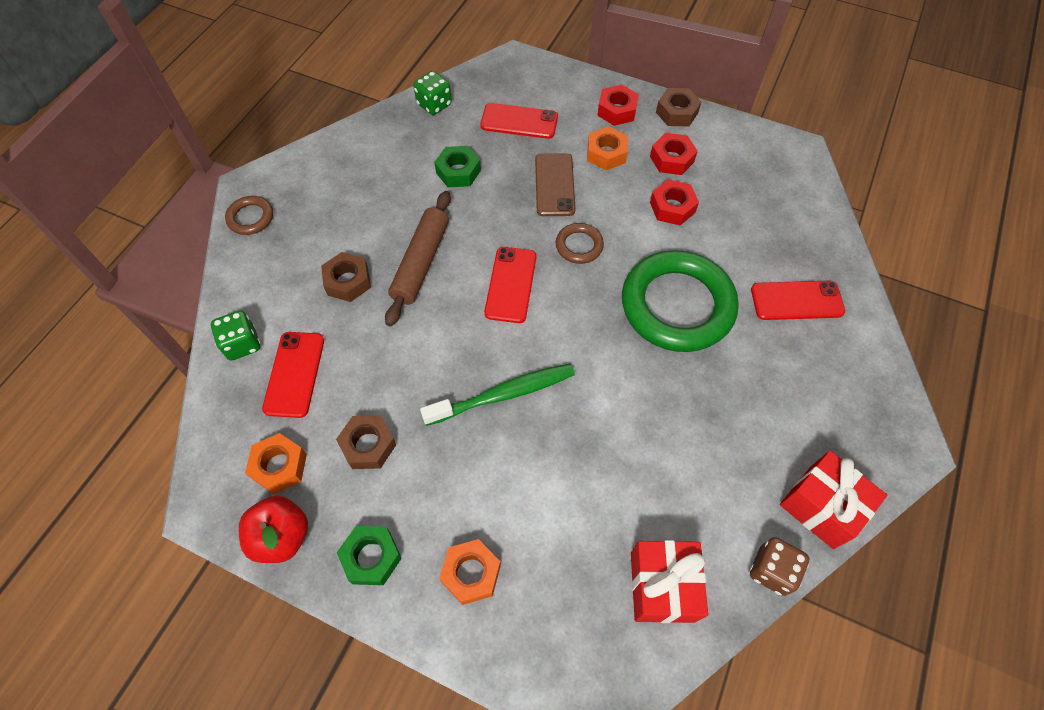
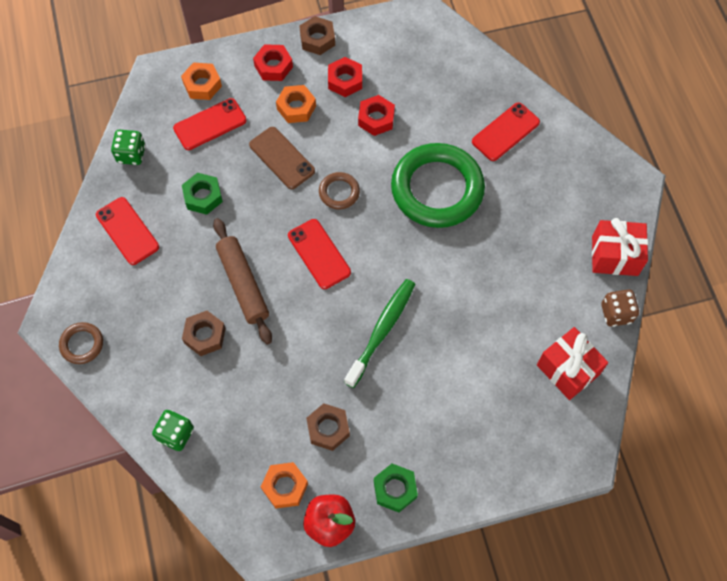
camera: 40 degrees left, 5 degrees up
red phone [262,332,324,418] -> red phone moved to [96,197,159,265]
orange nut [439,539,501,605] -> orange nut moved to [181,62,222,100]

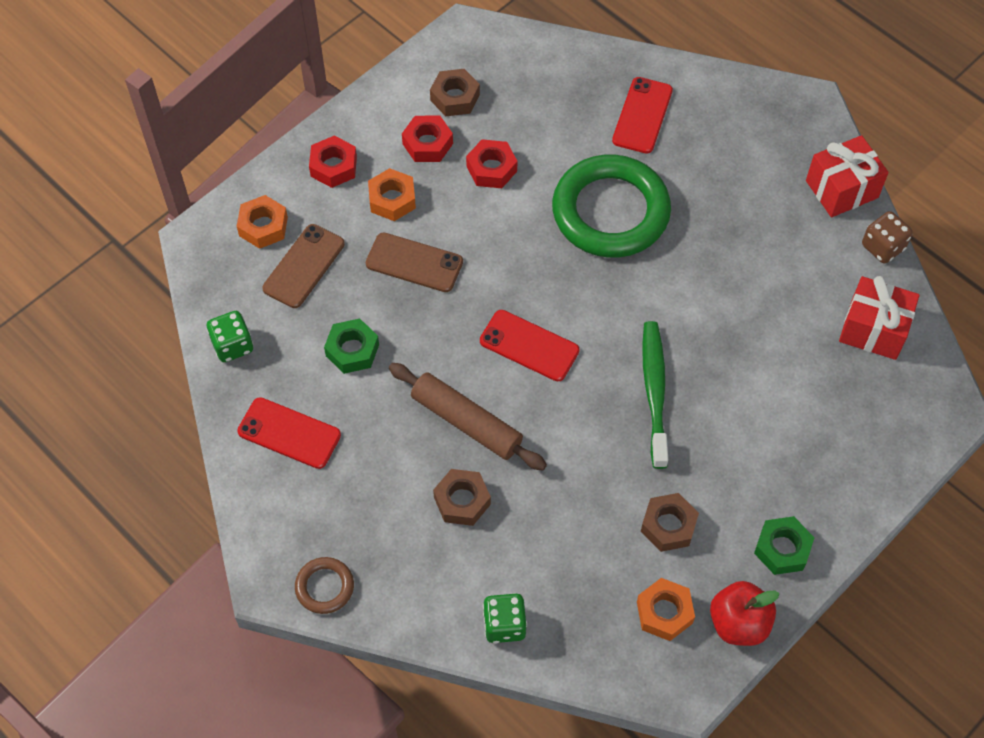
camera: 30 degrees left, 5 degrees down
red phone [173,98,247,150] -> brown phone [262,224,345,308]
brown nut [299,16,335,55] -> brown nut moved to [430,69,480,116]
brown ring [319,172,360,209] -> none

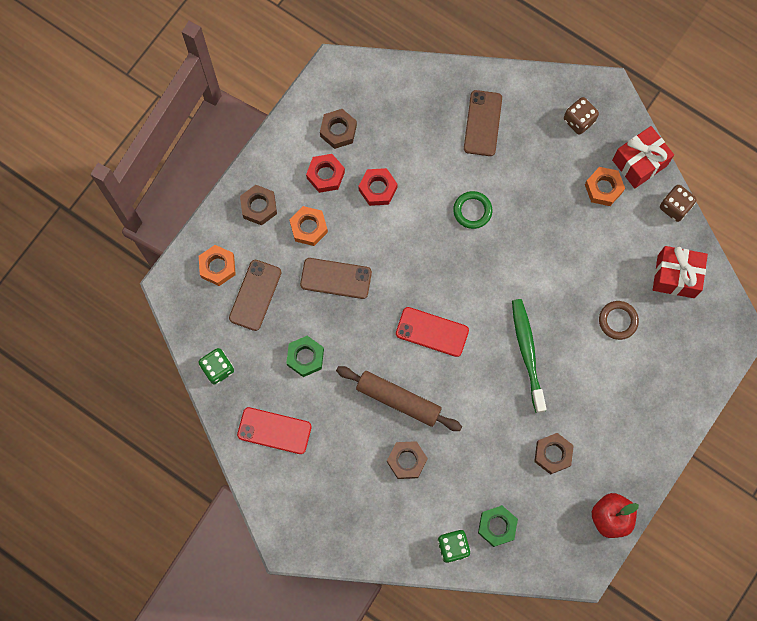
camera: 10 degrees left, 15 degrees up
brown ring [295,557,354,614] -> brown ring moved to [599,301,639,340]
red nut [309,136,357,188] -> brown nut [240,185,277,226]
green ring [552,155,671,258] -> green ring [453,191,492,229], size x0.44
red phone [612,77,673,154] -> brown phone [464,90,502,156]
orange nut [637,578,695,641] -> orange nut moved to [585,167,625,206]
green nut [754,516,814,575] -> green nut moved to [478,505,518,547]
none -> brown dice [564,97,599,135]

